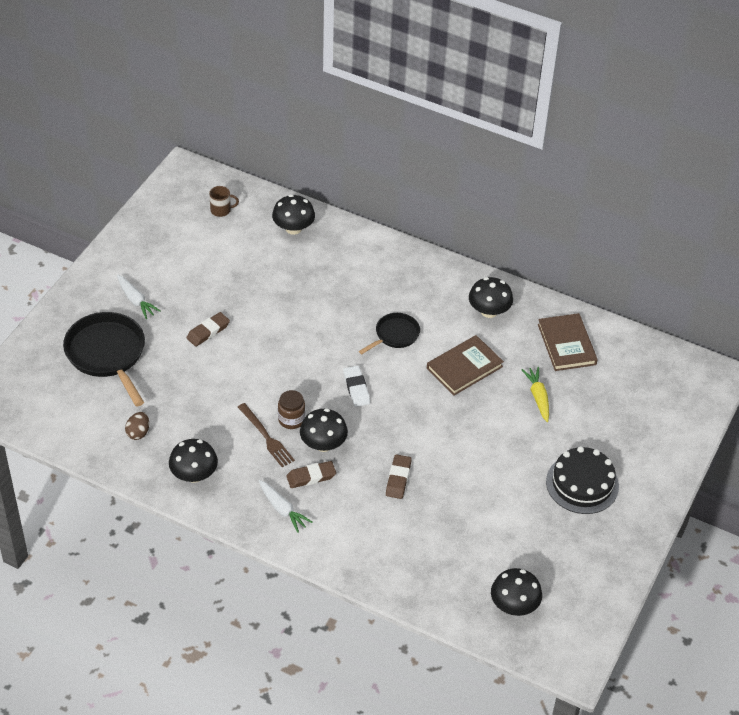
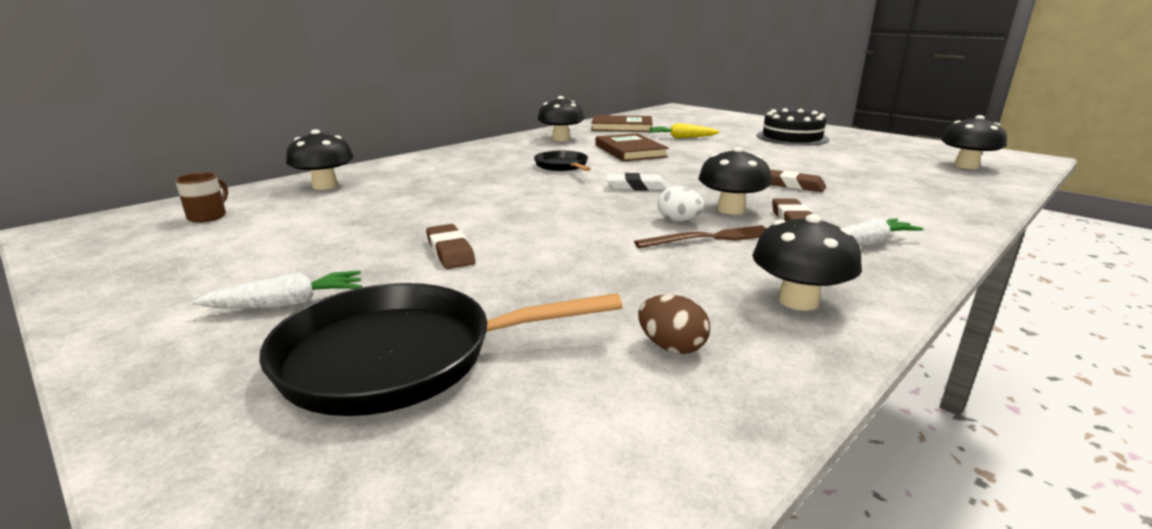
camera: 70 degrees left, 25 degrees down
brown jar [278,390,305,429] -> white egg [657,186,704,222]

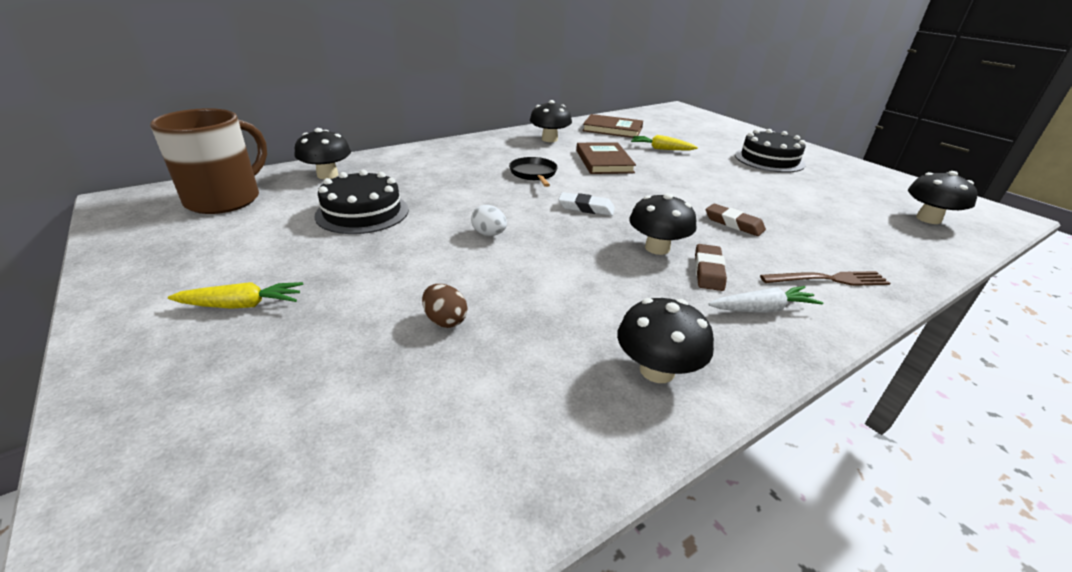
camera: 10 degrees right, 10 degrees up
brown mug [175,172,228,223] -> brown mug [150,108,267,214], size x2.42
white carrot [192,271,362,309] -> yellow carrot [168,282,303,309]
black pan [259,283,623,416] -> none
brown eraser [426,224,475,269] -> none
brown fork [634,225,767,248] -> brown fork moved to [760,271,890,286]
brown egg [638,295,710,354] -> brown egg moved to [422,284,467,328]
white egg [657,186,704,222] -> white egg moved to [471,205,507,236]
none -> black cake [314,170,409,234]

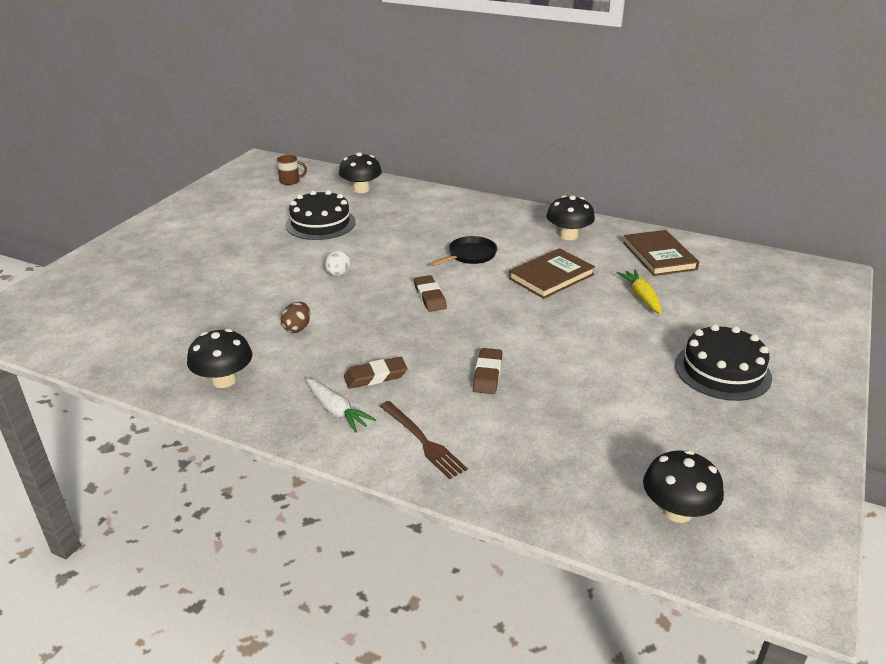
camera: 60 degrees right, 0 degrees up
brown mug [150,108,267,214] -> brown mug [277,155,307,185], size x0.41
yellow carrot [168,282,303,309] -> none
brown egg [422,284,467,328] -> brown egg moved to [281,302,310,333]
white eraser [558,192,615,216] -> brown eraser [414,275,447,312]
black mushroom [629,193,697,255] -> none

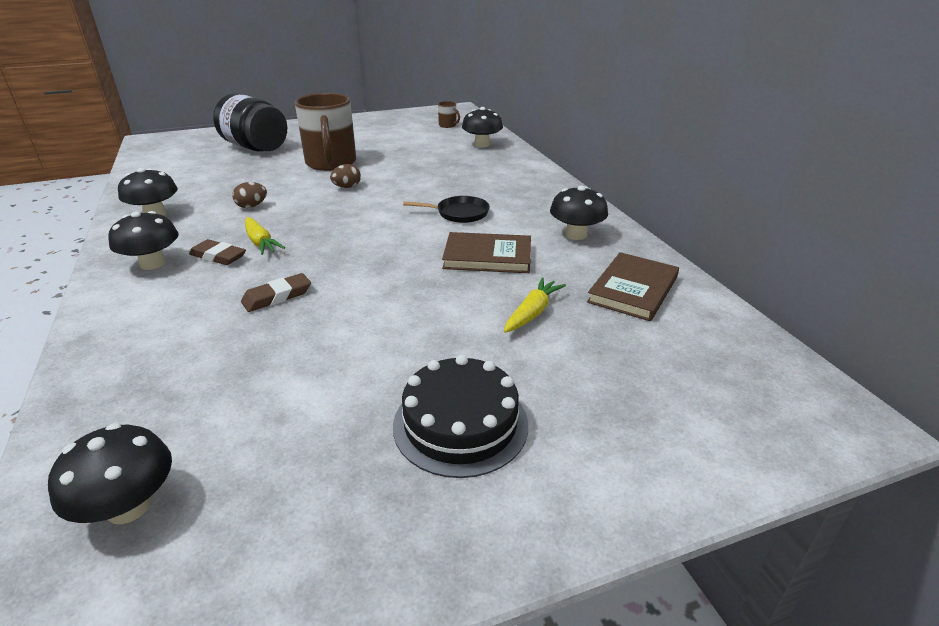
camera: 45 degrees right, 0 degrees up
black cake [285,190,356,240] -> none
white carrot [306,378,376,433] -> black mushroom [108,211,178,270]
white egg [325,250,351,276] -> brown egg [330,164,361,188]
brown fork [380,401,468,479] -> none
brown eraser [414,275,447,312] -> none
none -> black jar [213,93,287,151]
none -> yellow carrot [245,217,285,255]
none -> brown mug [295,93,356,171]

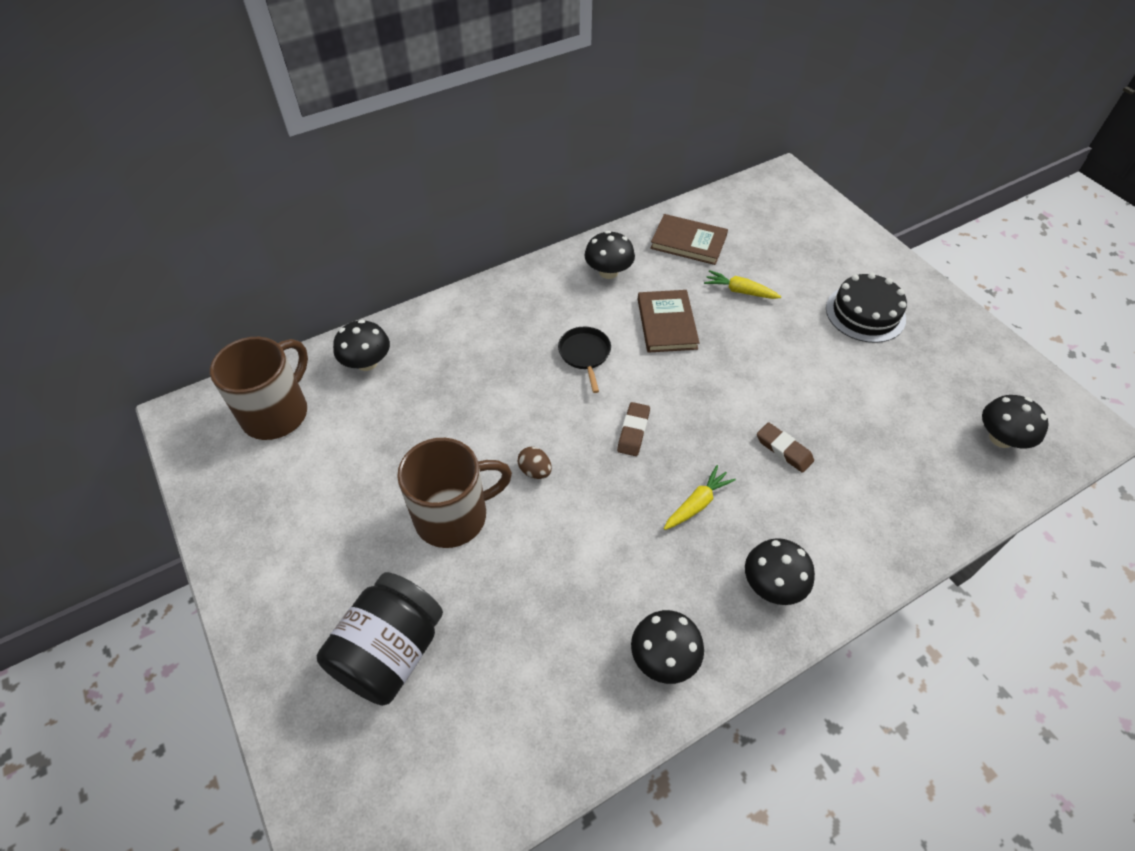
camera: 100 degrees left, 20 degrees up
brown eraser [189,239,246,265] -> brown eraser moved to [617,402,650,456]
brown egg [232,182,267,208] -> none
brown mug [438,101,460,128] -> brown mug [210,337,308,440], size x2.42

